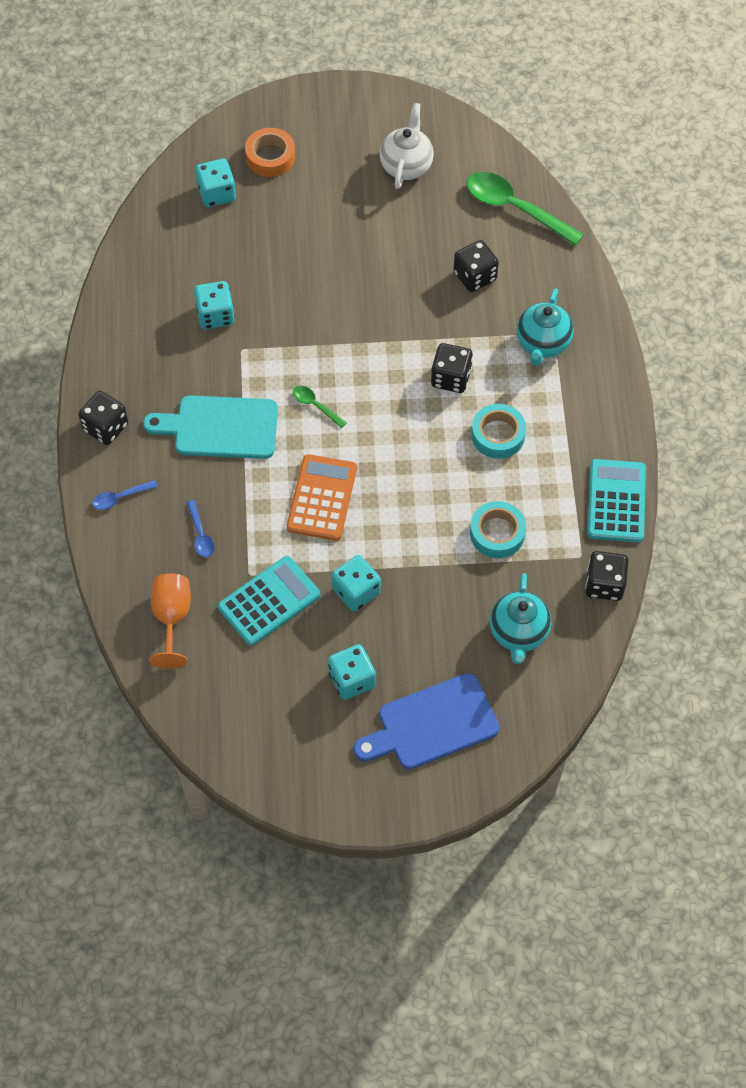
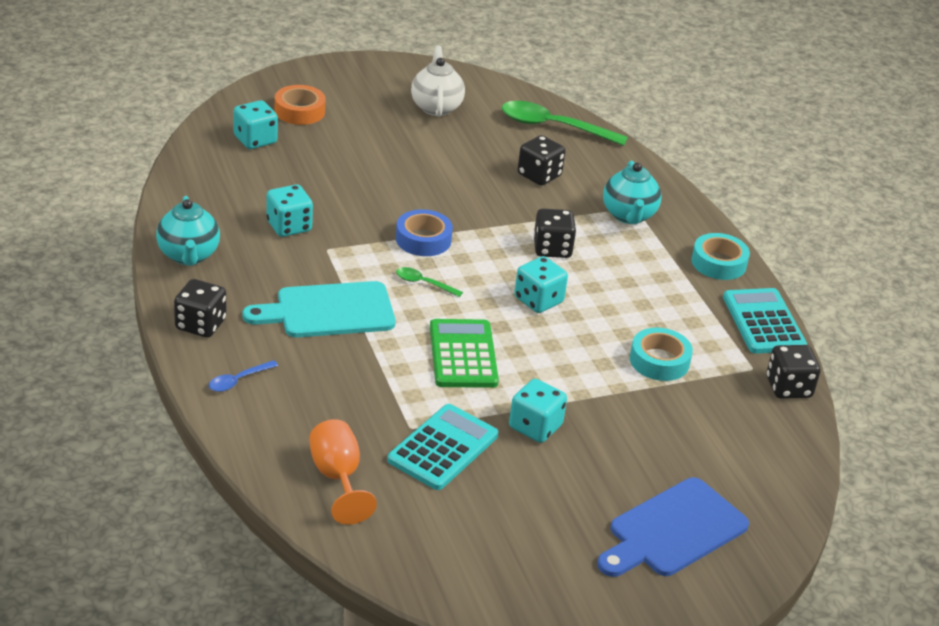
camera: 20 degrees left, 25 degrees down
blue spoon [187,500,214,557] -> none
orange calculator [287,454,357,541] -> green calculator [430,319,499,388]
turquoise dice [328,644,376,700] -> turquoise dice moved to [514,256,568,313]
turquoise tape [471,404,526,459] -> turquoise tape moved to [691,233,750,280]
turquoise teapot [490,573,551,664] -> turquoise teapot moved to [156,196,220,266]
none -> blue tape [396,209,453,256]

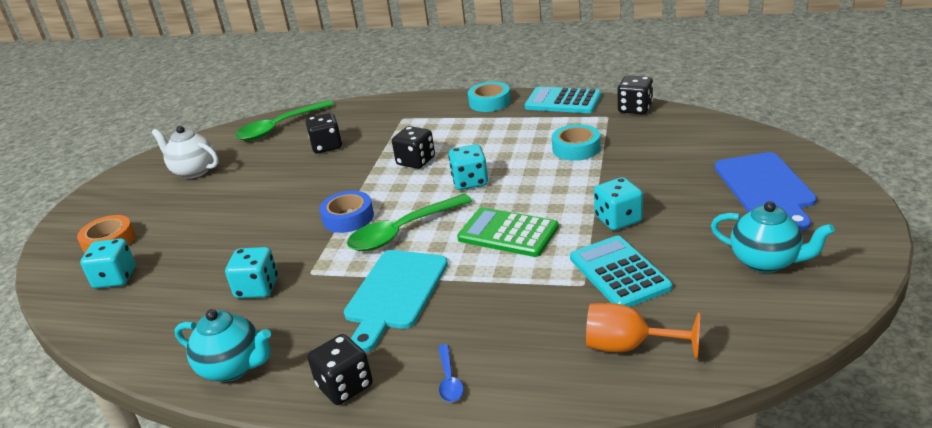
camera: 50 degrees left, 5 degrees down
green spoon [396,267,463,297] -> green spoon [347,194,472,251], size x2.11
turquoise teapot [603,160,661,224] -> turquoise teapot moved to [711,201,835,273]

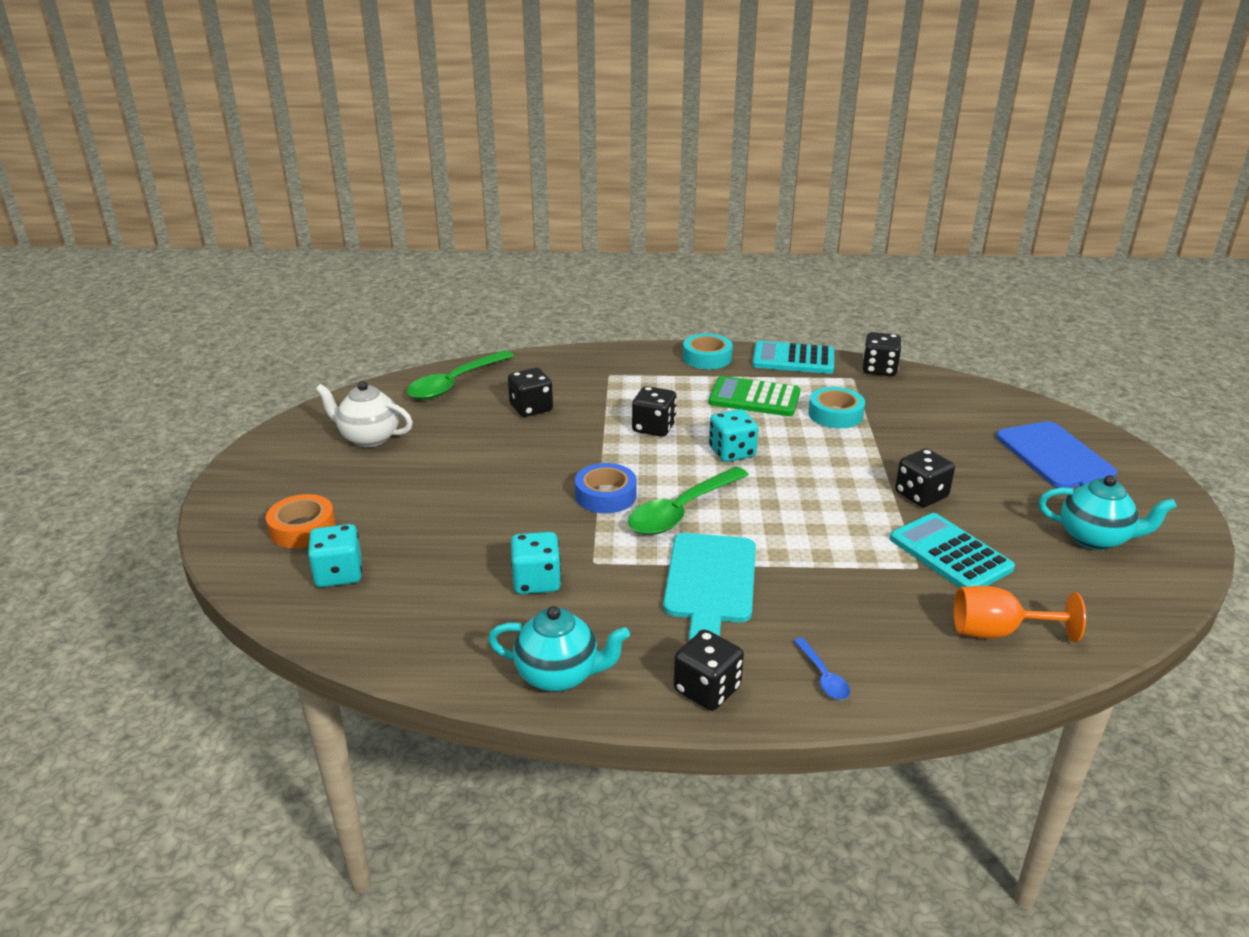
camera: 15 degrees left, 0 degrees up
green calculator [457,207,559,257] -> green calculator moved to [708,376,801,416]
turquoise dice [594,177,643,230] -> black dice [895,449,955,507]

